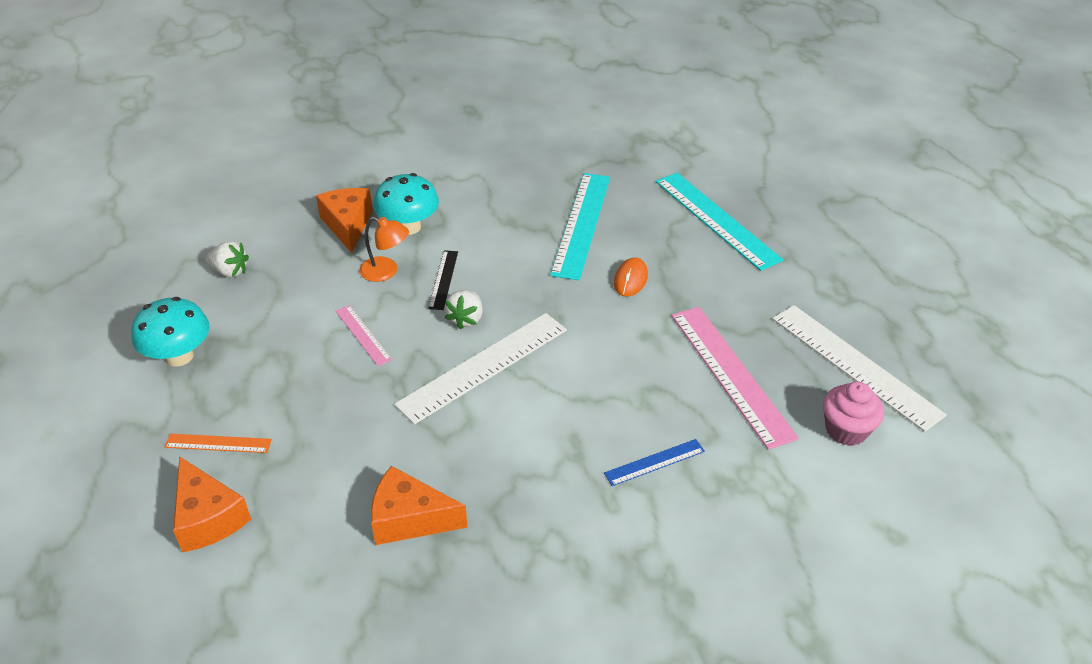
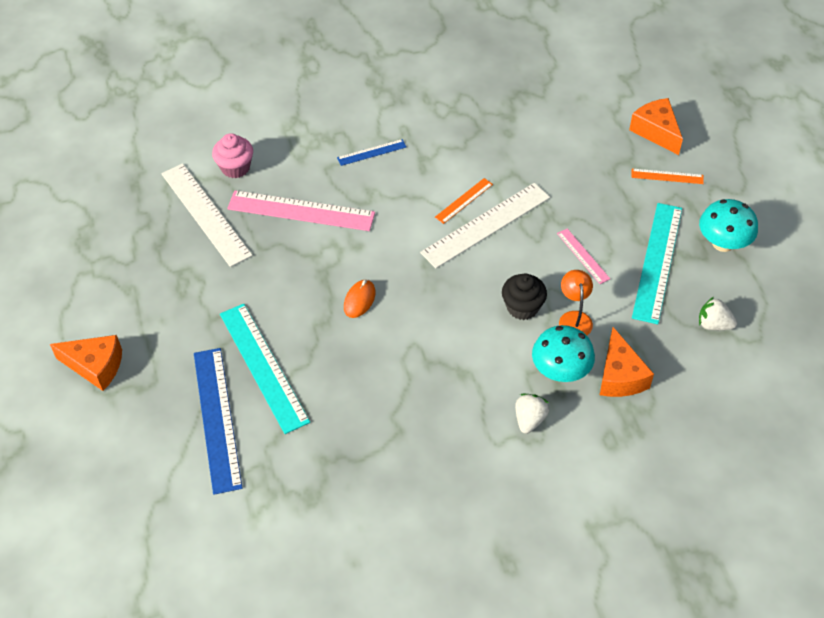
camera: 175 degrees left, 10 degrees up
orange lamp [359,217,409,282] -> orange lamp turned 60 degrees clockwise [559,270,593,335]
orange cheese [371,466,468,545] -> orange cheese moved to [50,335,122,391]
black ruler [428,250,458,310] -> black cupcake [502,274,547,320]
white strawberry [445,290,483,330] -> white strawberry moved to [515,394,549,434]
turquoise ruler [550,173,610,280] -> turquoise ruler moved to [632,203,682,324]
pink ruler [672,307,799,450] -> pink ruler turned 60 degrees counterclockwise [227,190,375,231]
none -> blue ruler [194,348,243,495]
none -> orange ruler [435,178,493,224]

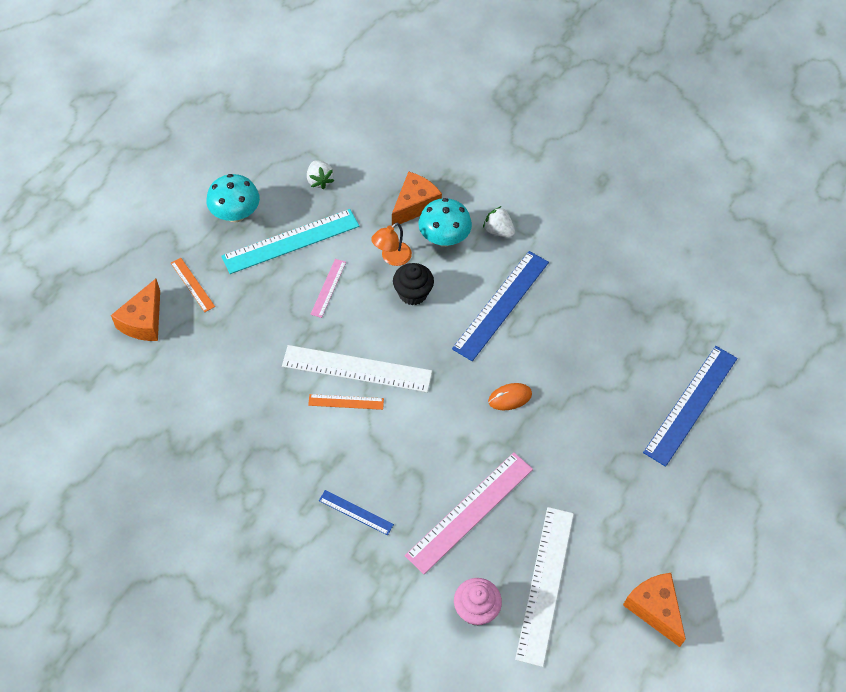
camera: 135 degrees left, 5 degrees up
orange cheese [50,335,122,391] -> orange cheese moved to [623,573,686,647]
turquoise ruler [220,304,310,434] -> none
pink ruler [227,190,375,231] -> pink ruler turned 75 degrees clockwise [405,452,533,574]
white strawberry [515,394,549,434] -> white strawberry turned 60 degrees clockwise [483,206,515,238]
none -> blue ruler [452,251,549,361]

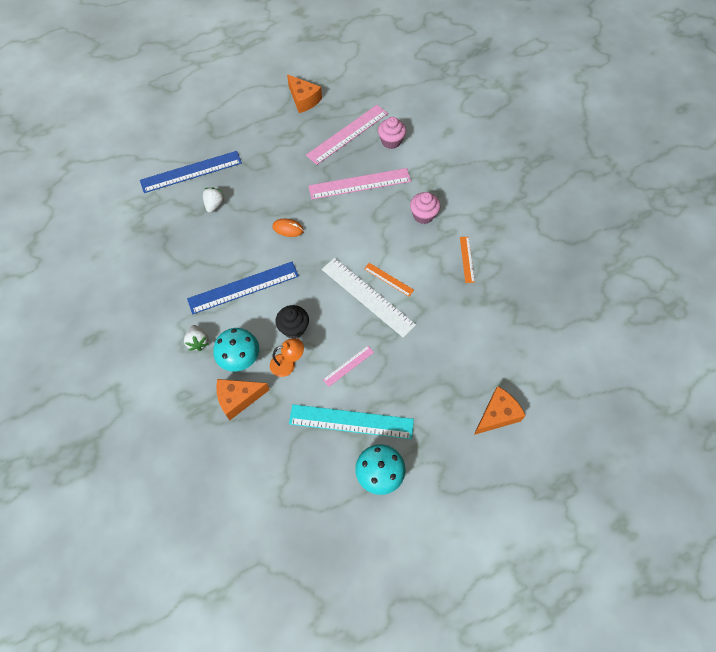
camera: 145 degrees left, 5 degrees up
orange ruler [171,258,215,312] -> orange ruler moved to [460,237,475,283]
white strawberry [307,160,334,190] -> white strawberry moved to [203,187,225,213]
blue ruler [319,490,394,535] -> pink cupcake [410,192,440,224]
white ruler [515,507,574,667] -> pink ruler [306,105,388,165]
orange cheese [623,573,686,647] -> orange cheese turned 45 degrees counterclockwise [287,74,322,113]

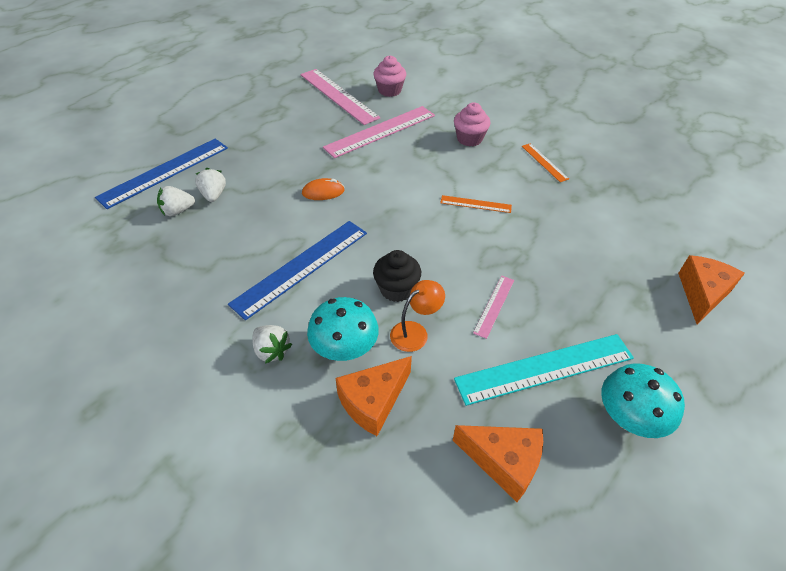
camera: 25 degrees left, 15 degrees down
orange cheese [287,74,322,113] -> orange cheese moved to [453,425,543,502]
pink ruler [306,105,388,165] -> pink ruler turned 60 degrees counterclockwise [300,69,380,125]
white ruler [322,258,416,338] -> none
none -> white strawberry [157,186,195,216]

